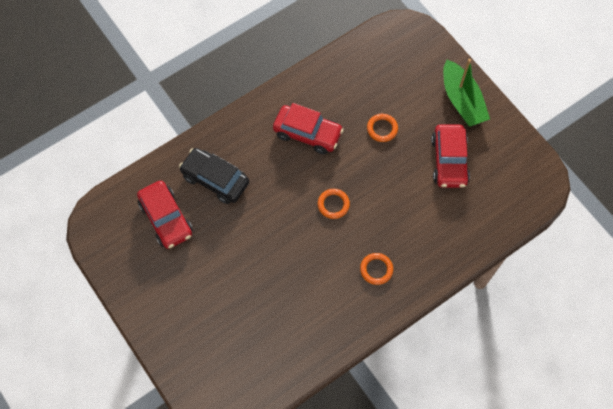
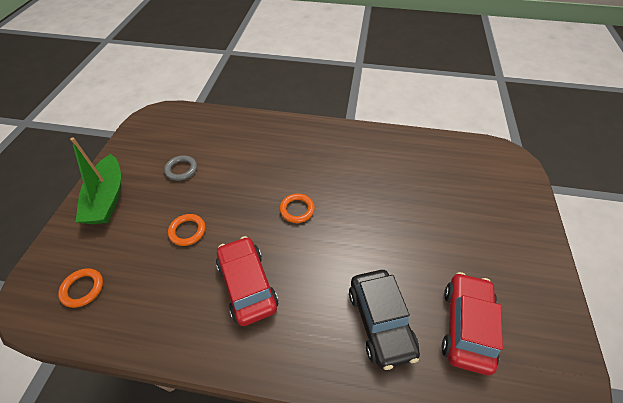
camera: 135 degrees left, 15 degrees down
orange ring [360,253,393,285] -> orange ring moved to [58,268,103,308]
red car [431,124,470,188] -> grey ring [164,155,197,181]
green boat [443,59,490,126] -> green boat turned 150 degrees clockwise [70,137,121,224]

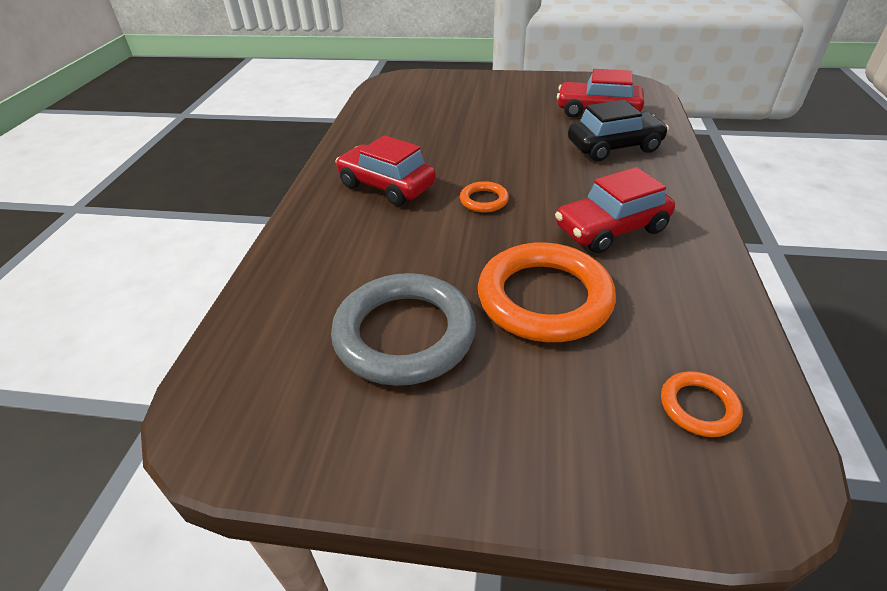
camera: 90 degrees left, 10 degrees down
green boat [70,137,121,224] -> none
grey ring [164,155,197,181] -> grey ring [331,273,476,386], size x2.19
orange ring [168,214,205,246] -> orange ring [478,242,616,342], size x2.19
none -> red car [335,135,436,206]

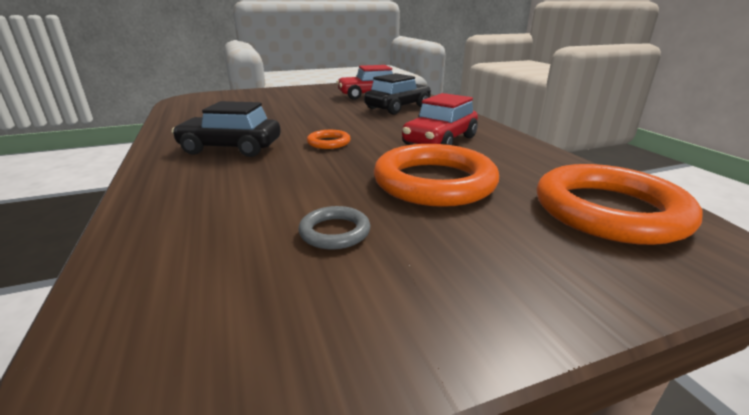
camera: 30 degrees left, 15 degrees down
grey ring [331,273,476,386] -> grey ring [298,206,370,250], size x0.46
red car [335,135,436,206] -> black car [171,101,281,157]
orange ring [661,371,743,437] -> orange ring [537,164,702,245], size x2.19

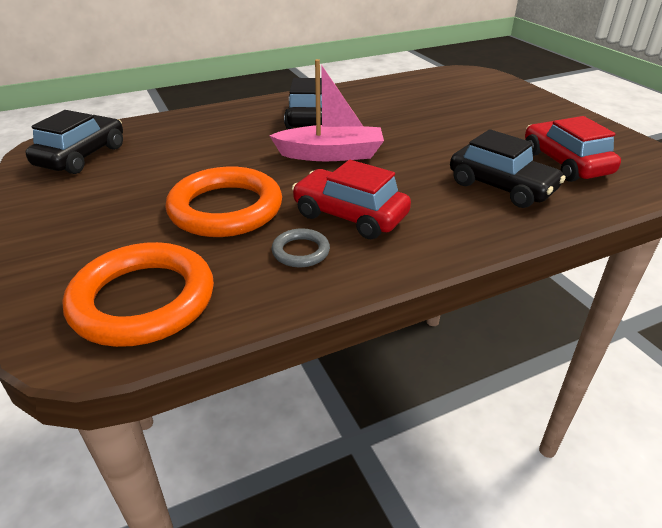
camera: 85 degrees right, 10 degrees up
grey ring [298,206,370,250] -> grey ring moved to [271,228,330,267]
orange ring [307,130,351,149] -> pink boat [269,59,384,161]
none -> black car [26,110,123,174]

